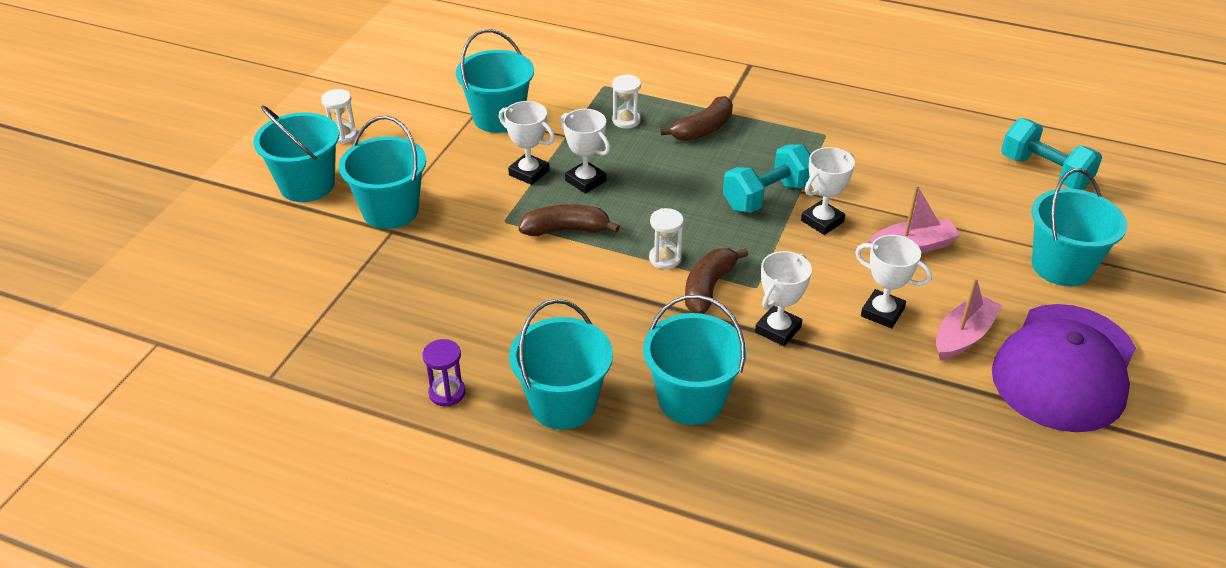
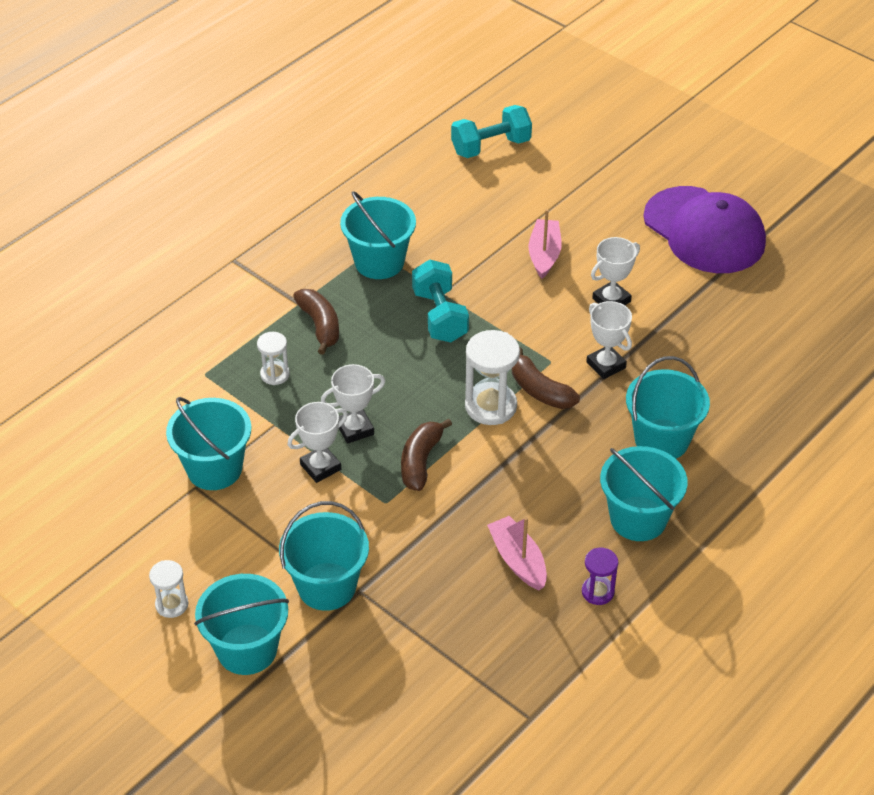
camera: 70 degrees left, 5 degrees up
white hourglass [649,208,684,269] -> white hourglass [465,330,520,425], size x1.74
white trophy [801,147,855,235] -> none
pink boat [936,278,1003,360] -> pink boat moved to [487,516,547,590]
turquoise bucket [1032,169,1127,287] -> turquoise bucket moved to [340,191,416,279]

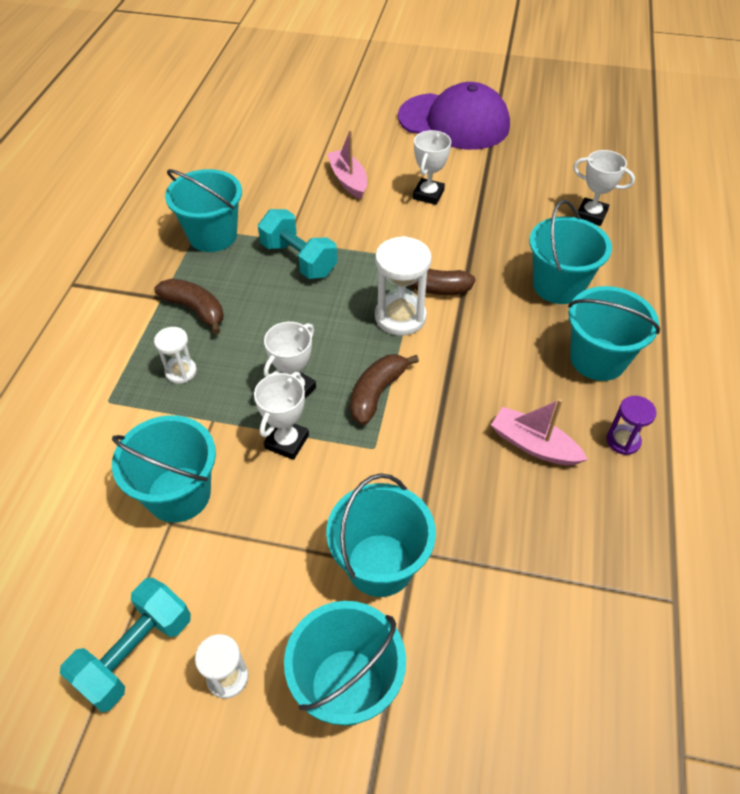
camera: 30 degrees left, 5 degrees up
brown banana [401,418,452,491] -> brown banana turned 45 degrees clockwise [350,354,419,425]
turquoise dumbbell [451,105,532,158] -> turquoise dumbbell moved to [60,578,191,712]
white trophy [586,301,632,379] -> white trophy moved to [573,150,635,226]

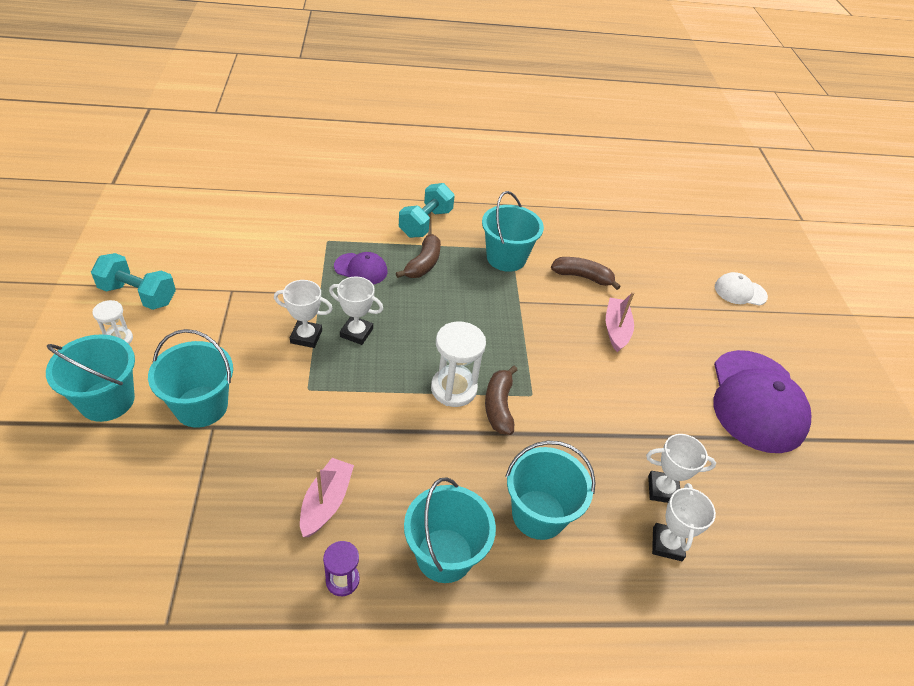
camera: 70 degrees right, 5 degrees down
turquoise bucket [112,415,216,523] -> none
white hourglass [154,327,197,384] -> purple cap [334,252,387,285]
turquoise dumbbell [258,209,337,279] -> turquoise dumbbell moved to [399,183,455,238]
pink boat [327,130,367,199] -> pink boat turned 45 degrees counterclockwise [606,292,634,352]
brown banana [350,354,419,425] -> brown banana moved to [551,257,621,290]
white trophy [413,130,451,205] -> white trophy moved to [646,434,716,503]
none -> white cap [715,272,768,306]

